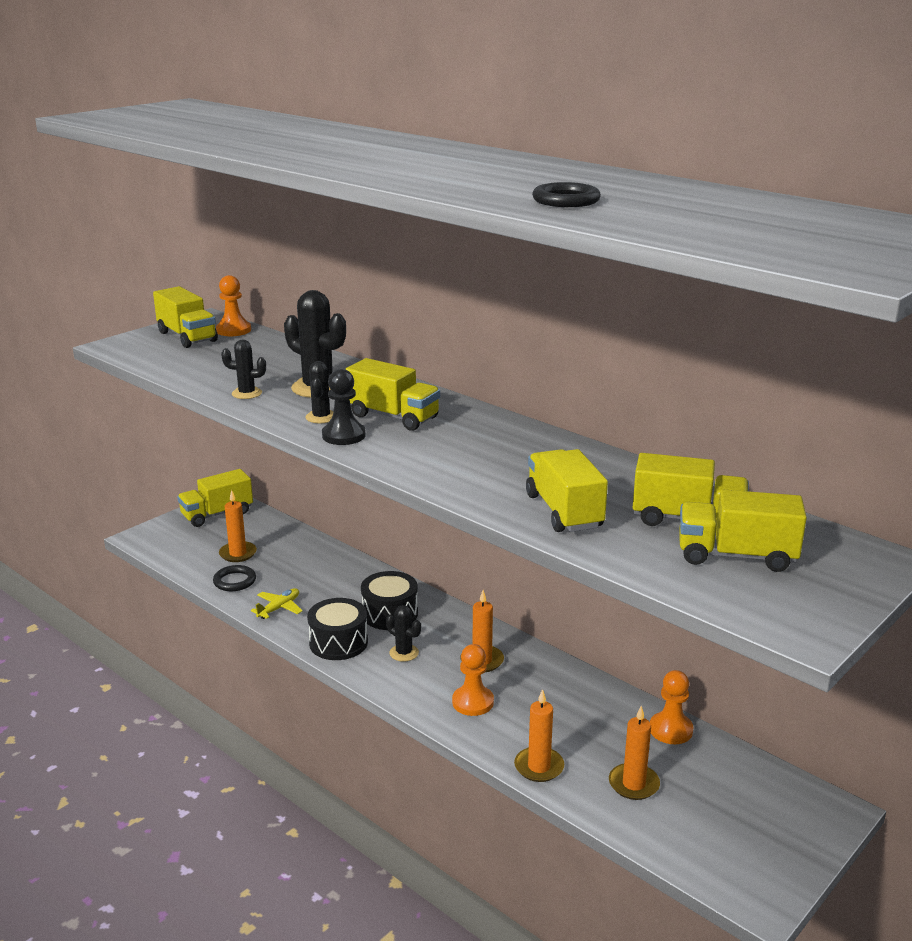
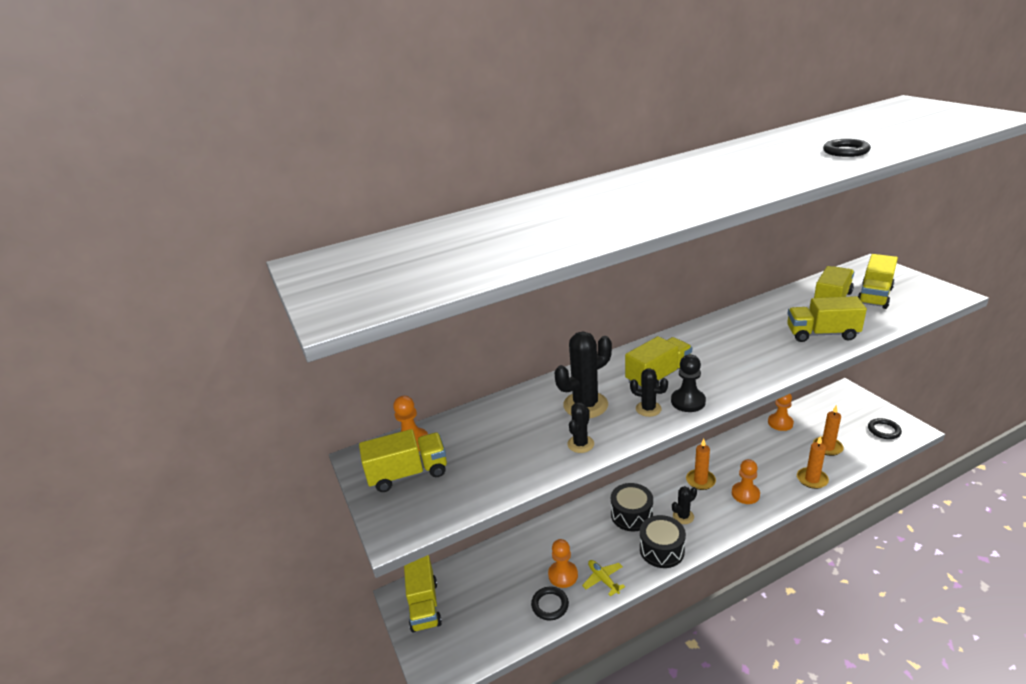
camera: 65 degrees left, 5 degrees up
orange candle [219,490,257,562] -> none
none -> orange pawn [548,539,578,588]
none -> black ring [868,418,902,439]

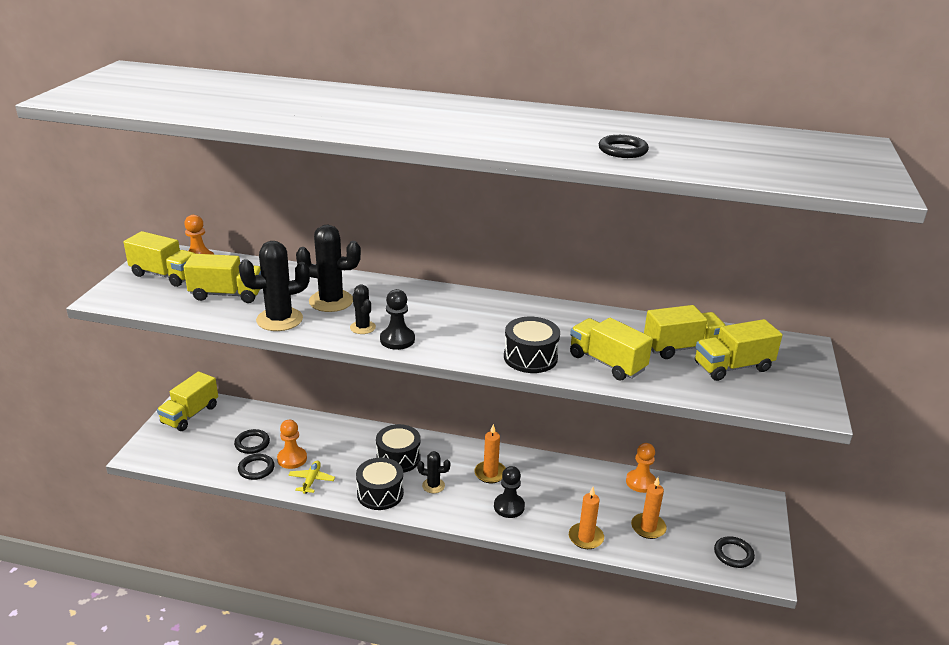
camera: 35 degrees right, 0 degrees up
black cactus [567,402,594,453] -> black cactus [239,241,310,331], size x1.80
yellow truck [625,336,692,389] -> yellow truck moved to [184,254,261,303]
orange pawn [732,459,760,504] -> black pawn [494,466,525,518]
none -> black ring [234,429,270,454]
none -> black drum [504,317,560,373]

